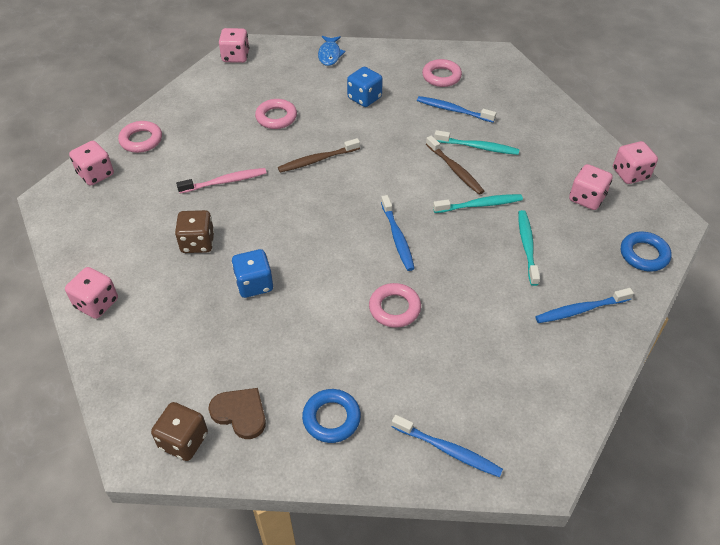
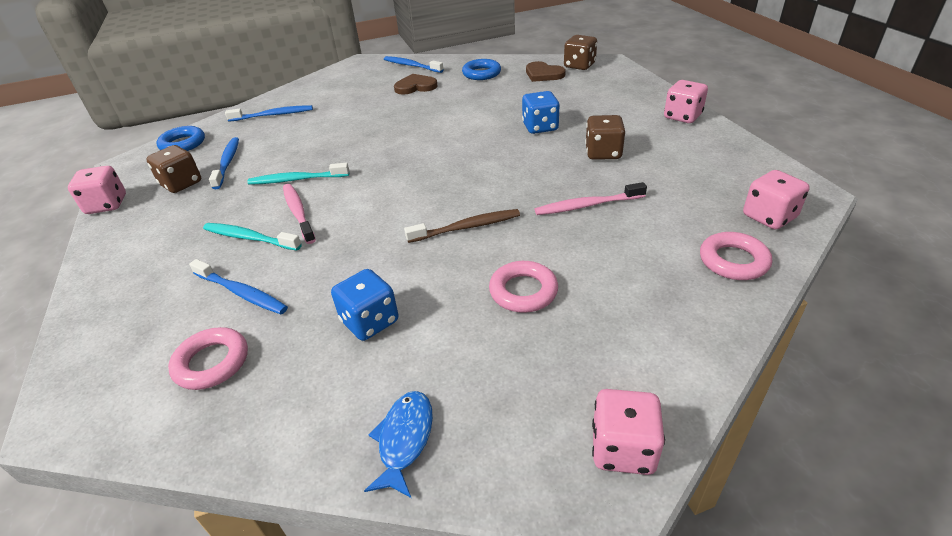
camera: 170 degrees left, 10 degrees down
pink ring [369,283,421,328] -> none
blue toothbrush [381,195,415,271] -> blue toothbrush moved to [209,137,239,189]
brown toothbrush [426,136,484,195] -> pink toothbrush [283,184,316,244]
turquoise toothbrush [518,210,540,286] -> none
pink dice [569,164,613,210] -> brown dice [146,145,201,193]
none -> brown heart [394,74,437,95]

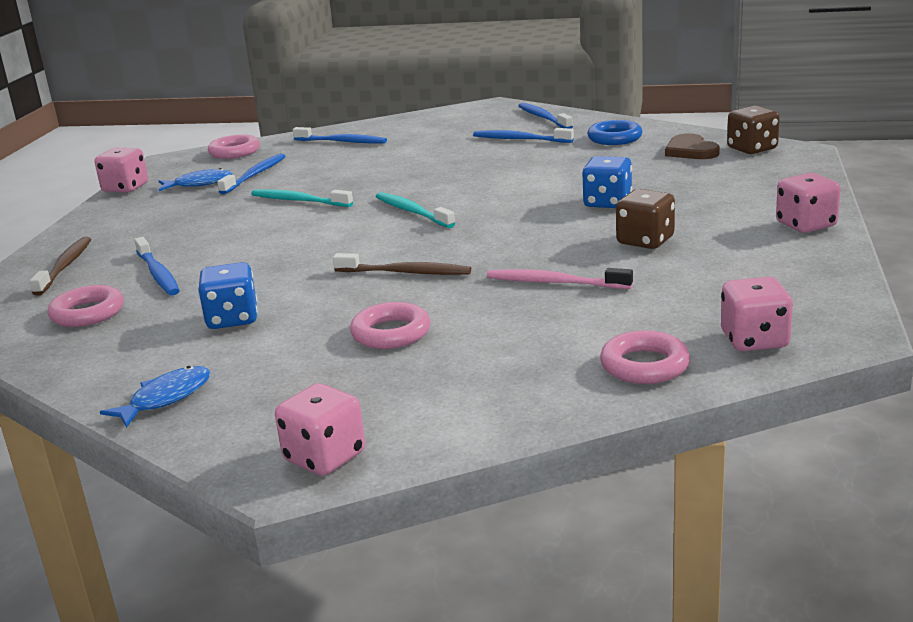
camera: 30 degrees right, 15 degrees down
brown dice [146,145,201,193] -> blue fish [159,168,233,191]
blue ring [157,126,205,151] -> pink ring [208,134,260,159]
turquoise toothbrush [203,223,302,251] -> turquoise toothbrush moved to [375,192,455,228]
pink toothbrush [283,184,316,244] -> none
brown heart [394,74,437,95] -> blue toothbrush [473,128,574,143]
none -> brown toothbrush [30,237,91,296]

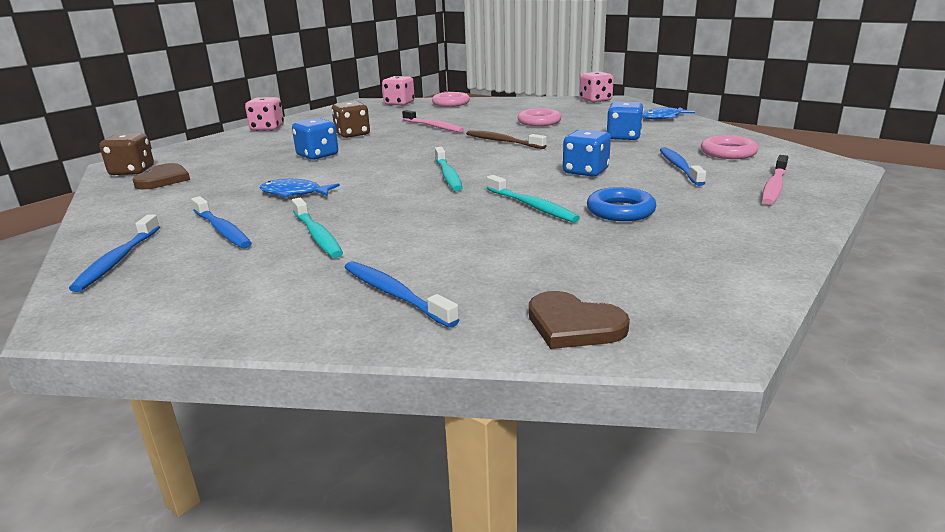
camera: 155 degrees left, 0 degrees up
brown toothbrush [30,237,91,296] -> pink toothbrush [762,155,788,205]
pink dice [94,148,148,193] -> none
blue fish [159,168,233,191] -> blue fish moved to [260,179,340,198]
pink ring [208,134,260,159] -> brown heart [529,291,630,349]
blue toothbrush [217,153,286,194] -> none
blue ring [587,120,643,145] -> blue ring moved to [587,187,656,221]
none -> turquoise toothbrush [292,198,343,258]
none -> blue dice [563,129,611,177]

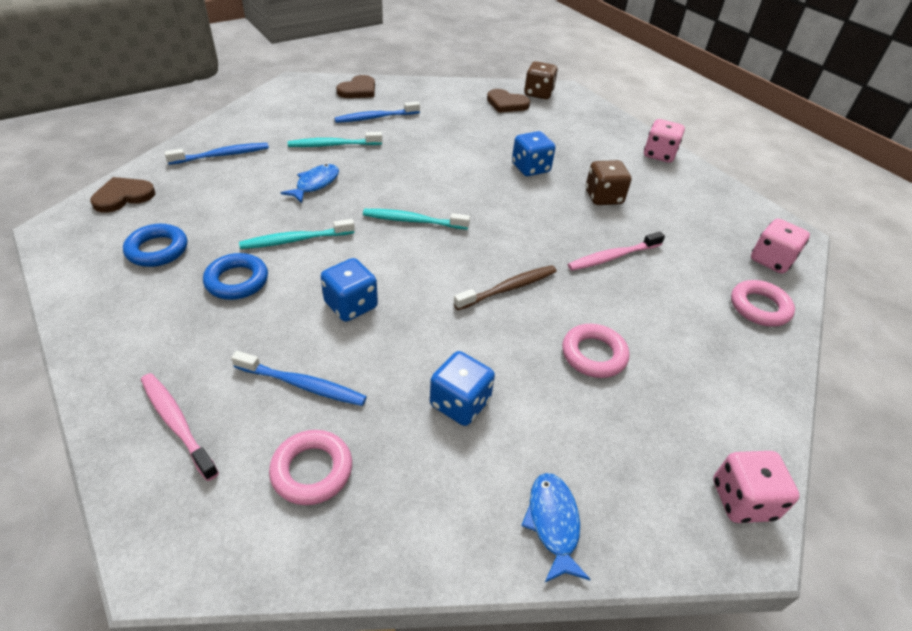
camera: 105 degrees right, 20 degrees up
blue toothbrush [69,215,160,292] -> brown heart [336,75,375,98]
blue fish [260,179,340,198] -> blue fish moved to [280,164,339,203]
none -> blue ring [123,224,187,267]

